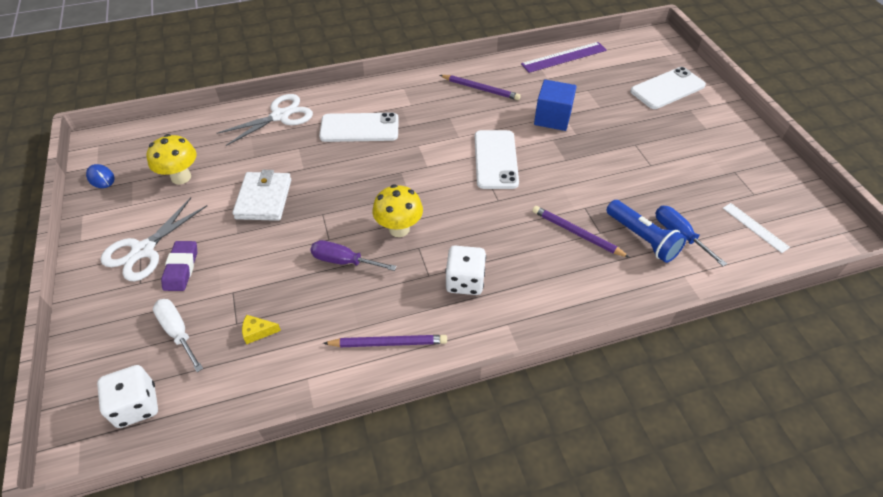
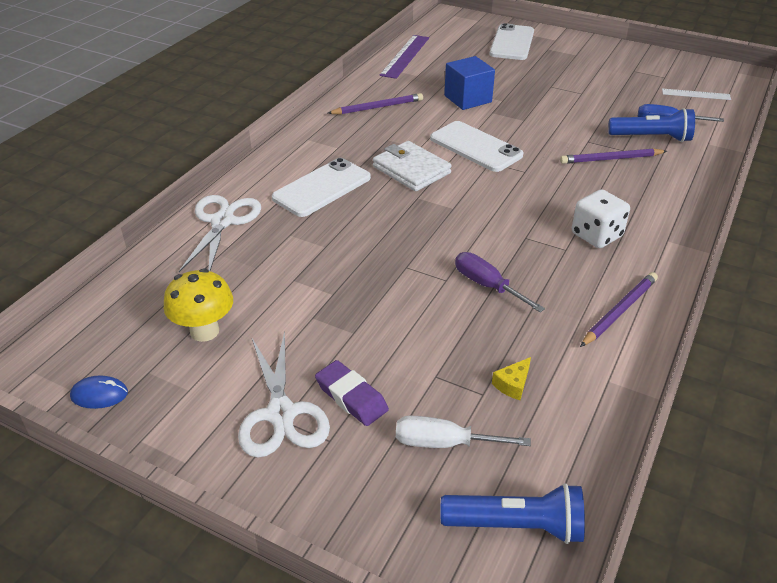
camera: 45 degrees left, 10 degrees down
white dice [97,365,158,428] -> blue flashlight [440,483,585,544]
white wallet [233,170,291,221] -> white wallet moved to [373,141,452,191]
purple screwdriver [310,240,397,271] -> purple screwdriver turned 75 degrees clockwise [455,252,545,312]
yellow mushroom [373,184,423,237] -> none

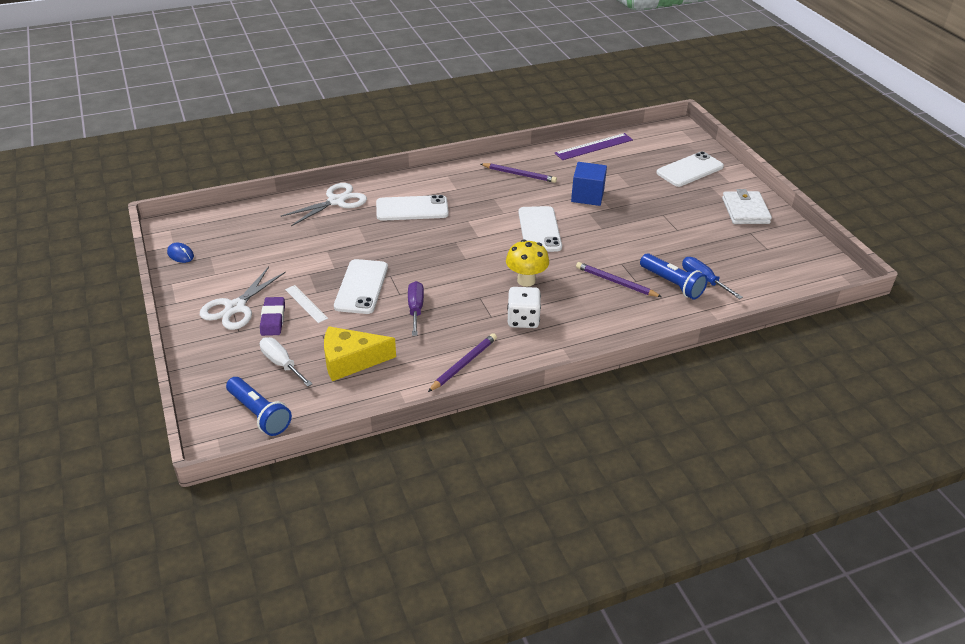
camera: 40 degrees right, 0 degrees up
yellow mushroom [164,268,233,342] -> yellow mushroom moved to [506,239,549,287]
white wallet [373,141,452,191] -> white wallet moved to [722,189,772,224]
yellow cheese [492,357,531,400] -> yellow cheese [324,326,396,381], size x2.31
purple pencil [580,272,658,347] -> purple pencil turned 45 degrees counterclockwise [428,333,497,392]
white ruler [662,89,731,100] -> white ruler moved to [285,285,328,323]
none -> white phone [334,259,388,314]

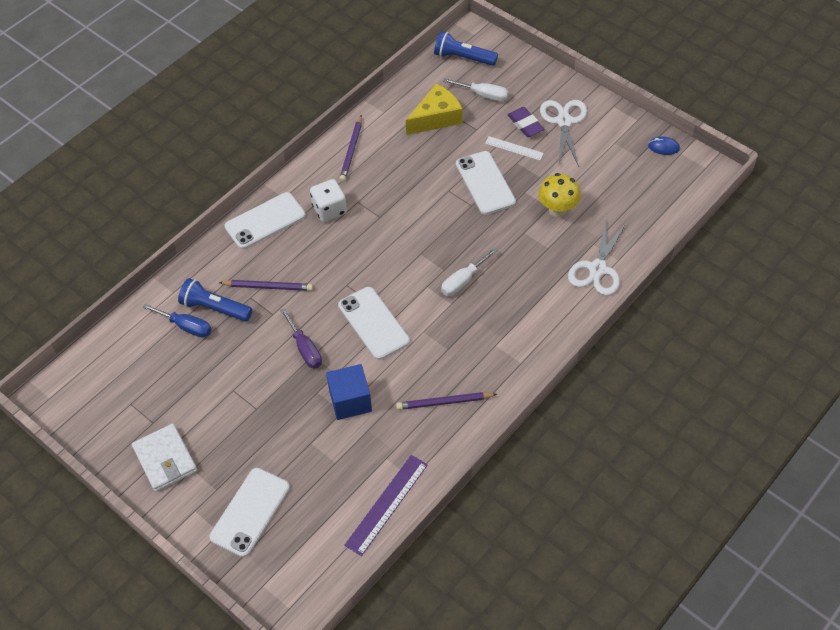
camera: 155 degrees right, 15 degrees up
white phone [376,195,449,221] -> white phone moved to [225,192,306,249]
purple screwdriver [408,281,424,336] -> purple screwdriver moved to [280,308,322,368]
yellow mushroom [506,239,549,287] -> yellow mushroom moved to [538,173,581,217]
none -> white screwdriver [441,247,498,296]

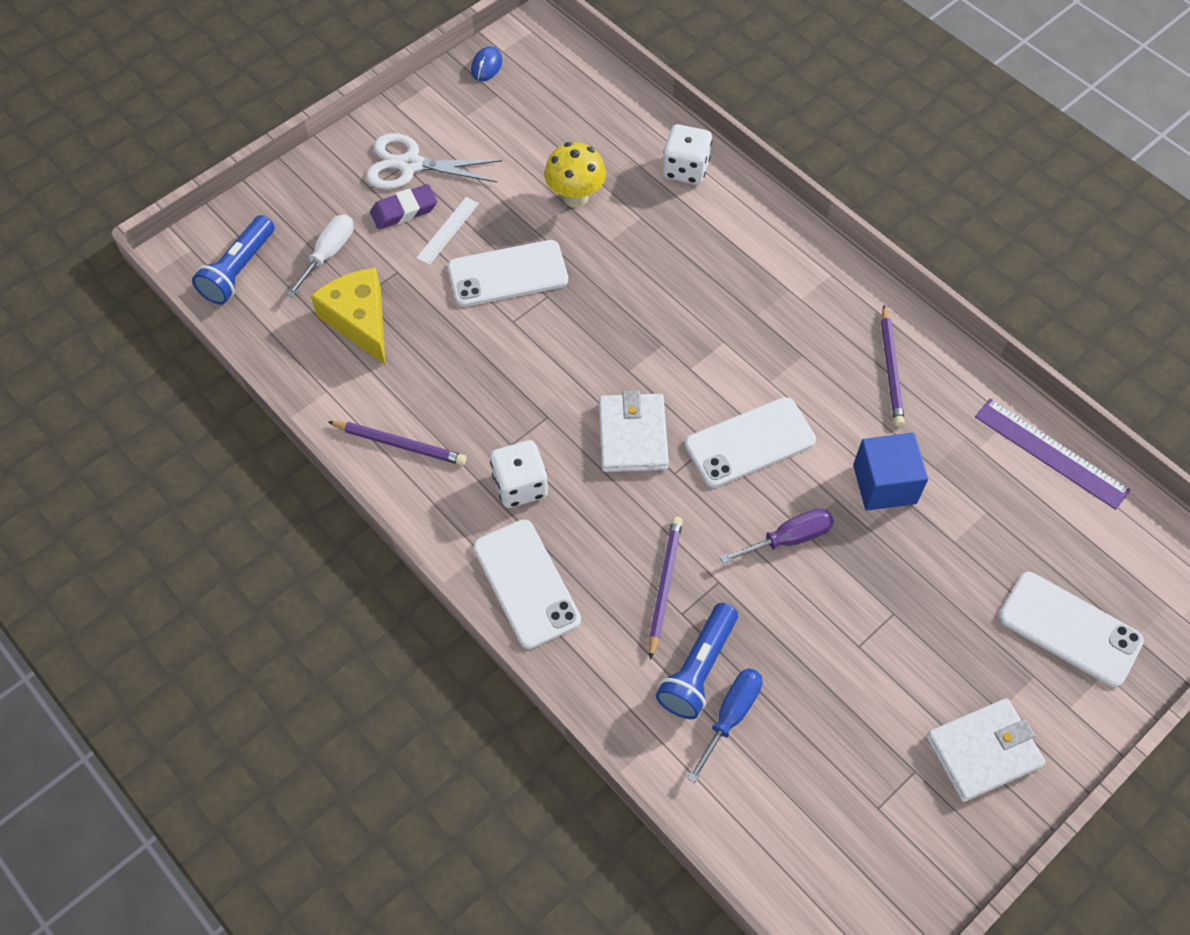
camera: 85 degrees left, 5 degrees up
white screwdriver [441,247,498,296] -> none
white scissors [568,218,627,296] -> white dice [663,124,712,185]
none -> white wallet [599,390,669,472]

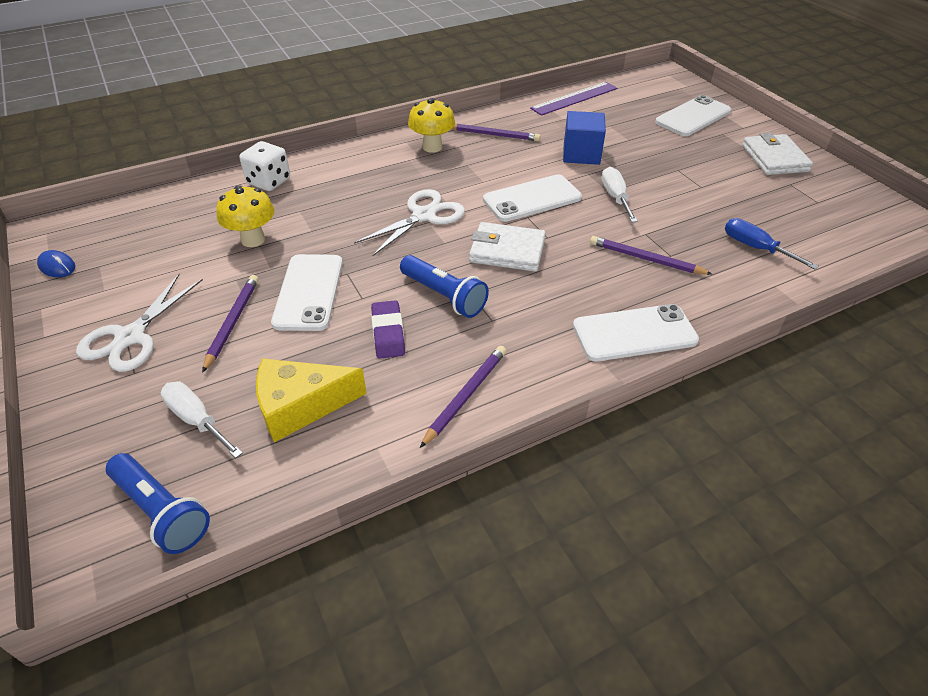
camera: 75 degrees left, 15 degrees down
purple eraser [370,184,437,230] -> purple eraser moved to [371,300,405,359]
white ruler [416,197,479,265] -> purple pencil [202,275,258,373]
white dice [490,440,548,508] -> none
blue flashlight [656,603,738,719] -> blue flashlight moved to [400,255,489,318]
white phone [685,397,816,488] -> white phone turned 75 degrees clockwise [483,174,582,222]
purple screwdriver [720,508,834,564] -> white screwdriver [601,167,638,222]
none -> white scissors [354,189,465,257]
none -> yellow mushroom [408,98,455,153]

